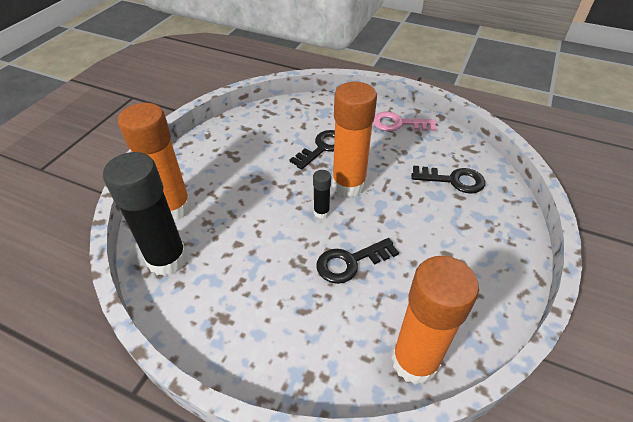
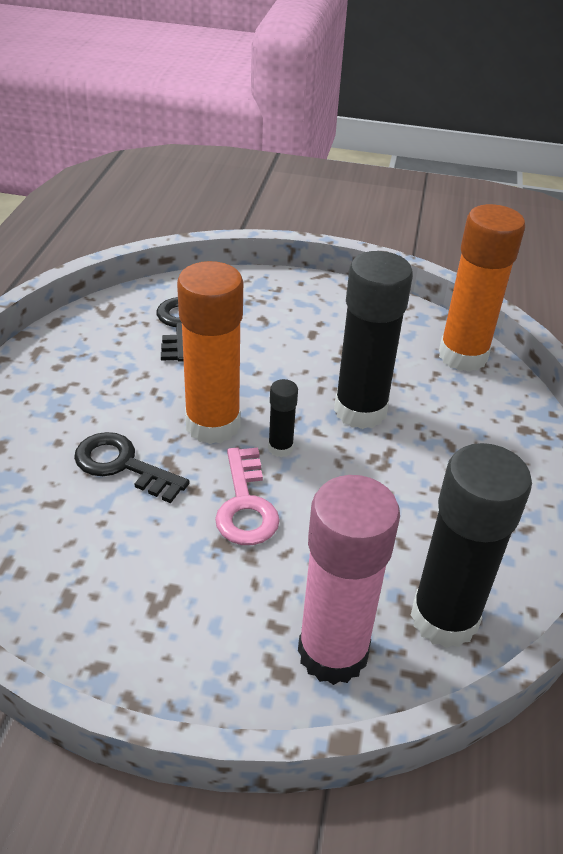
camera: 105 degrees left, 5 degrees down
orange glue stick [118,103,191,220] -> pink glue stick [298,475,400,685]
black key [317,238,399,284] -> black glue stick [334,251,413,429]
pink key [373,112,436,131] -> pink key moved to [215,448,280,545]

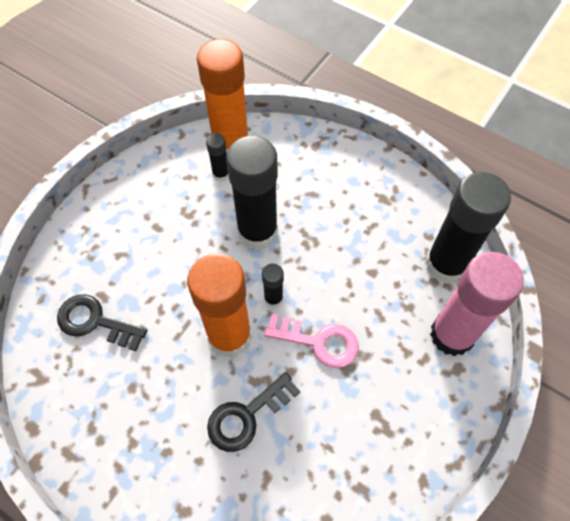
camera: 65 degrees left, 20 degrees up
none -> black glue stick [206,133,229,182]

